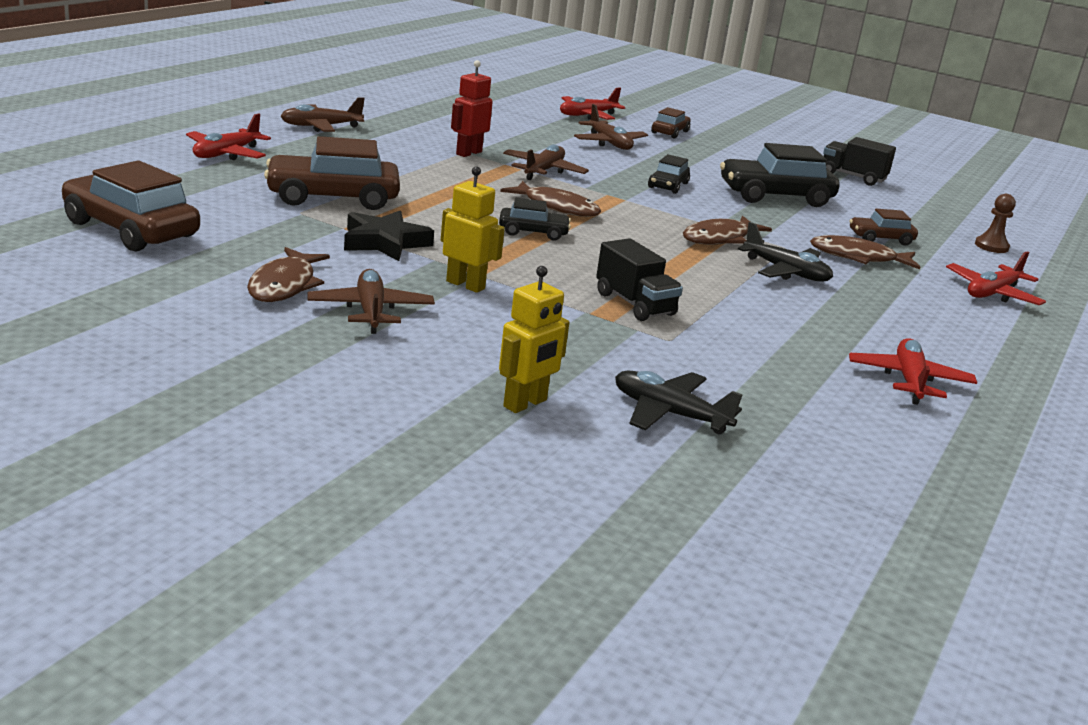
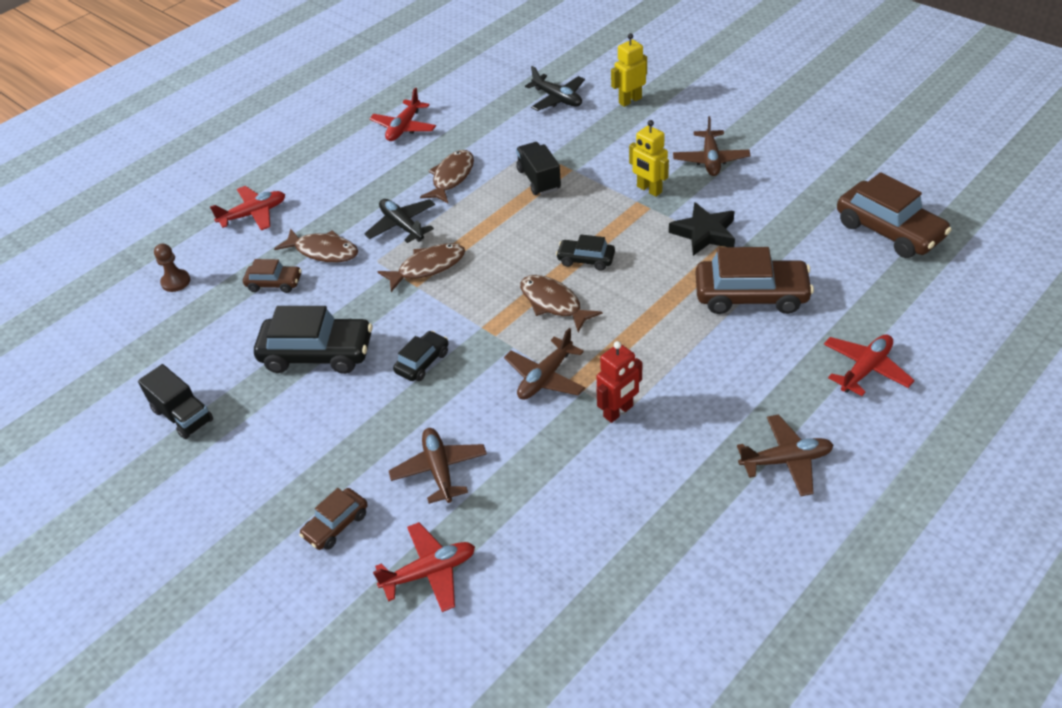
camera: 160 degrees left, 20 degrees up
brown fish [247,247,330,302] -> brown fish moved to [420,150,474,203]

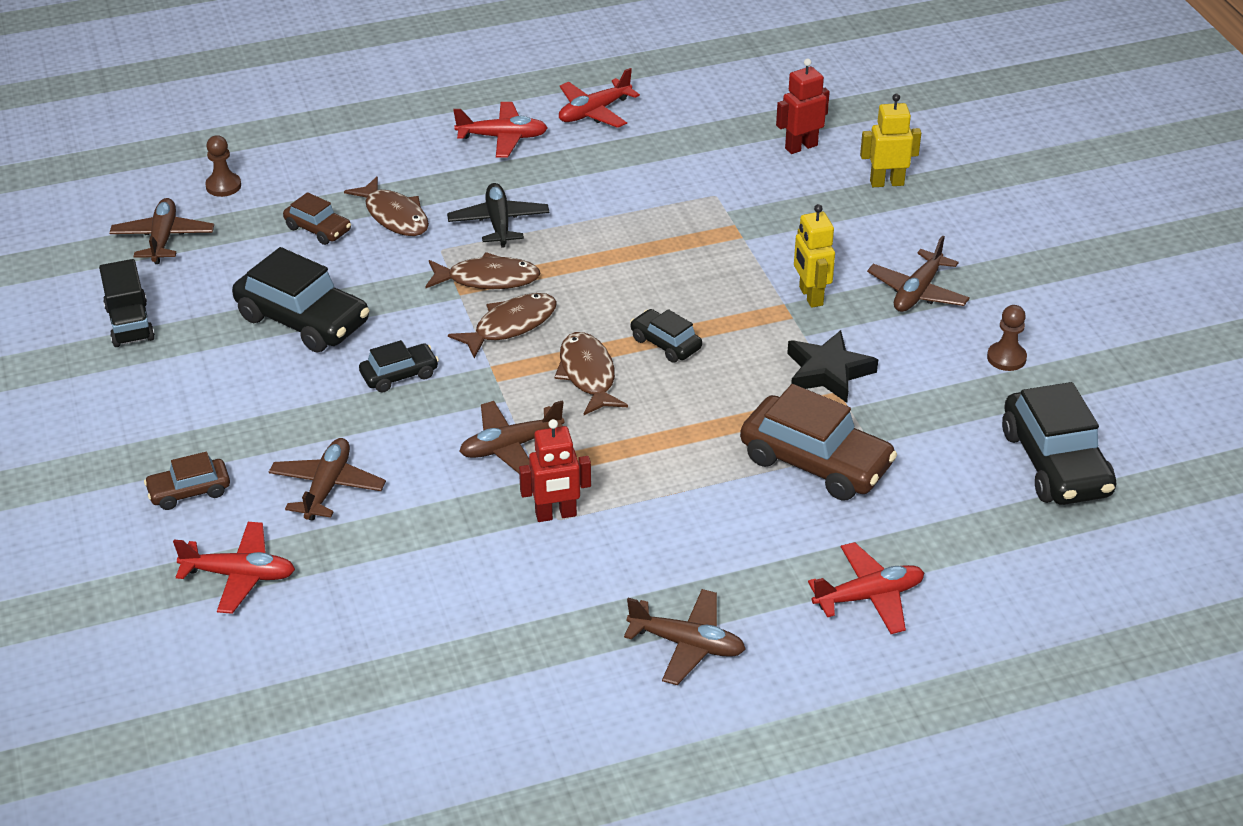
camera: 25 degrees right, 5 degrees down
red plane [210,186,285,230] -> red plane moved to [453,102,547,157]
brown fish [420,150,474,203] -> brown fish moved to [448,293,557,358]
black truck [516,142,561,195] -> none
black plane [525,66,585,111] -> red robot [776,59,830,154]
brown car [837,172,951,258] -> black car [1002,382,1116,505]
none -> brown plane [110,198,214,264]
none -> brown pawn [987,305,1027,371]

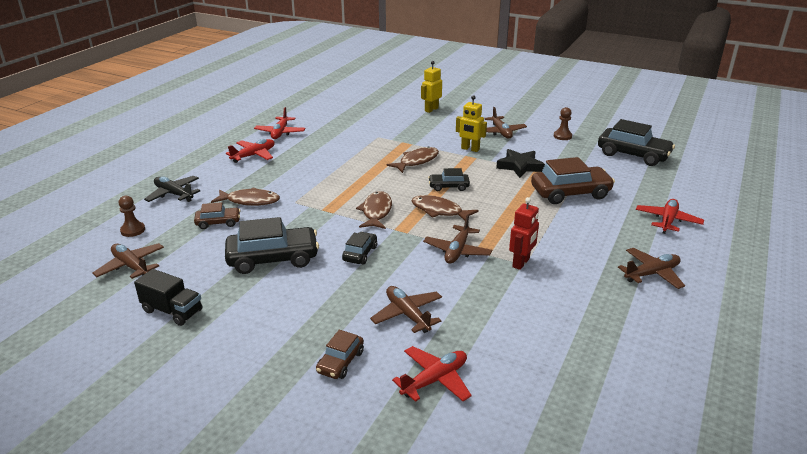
camera: 45 degrees left, 10 degrees down
brown fish [425,252,540,289] -> brown fish moved to [387,146,439,173]
black plane [447,183,549,248] -> black plane moved to [144,176,200,202]
red robot [776,59,830,154] -> none

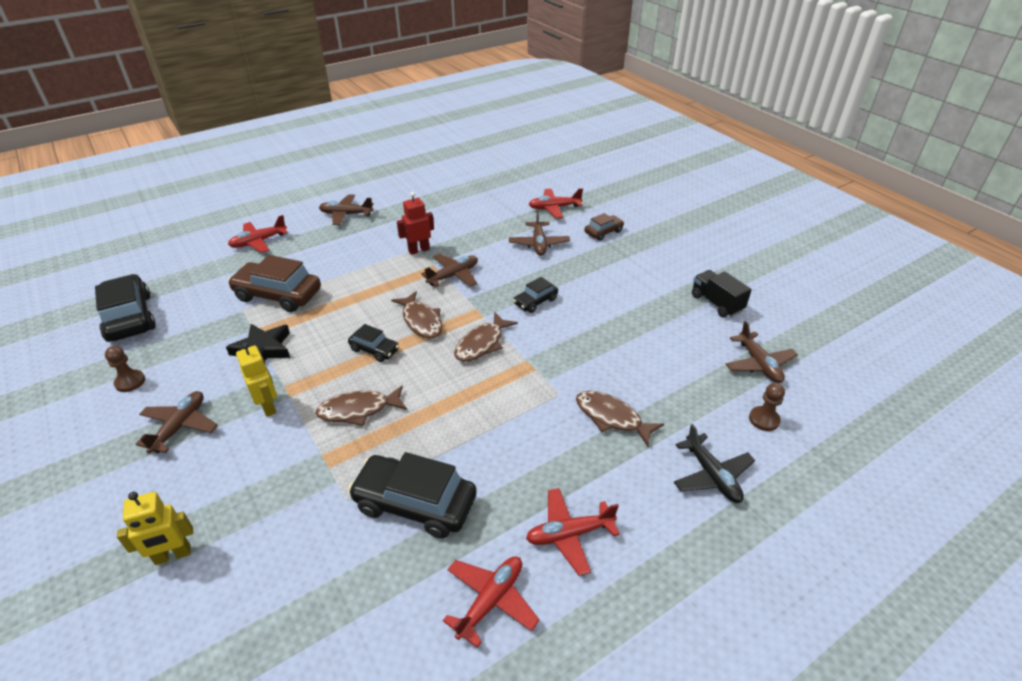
camera: 150 degrees left, 10 degrees up
brown car [194,202,240,229] -> none
black car [225,217,319,274] -> black car moved to [348,452,477,539]

